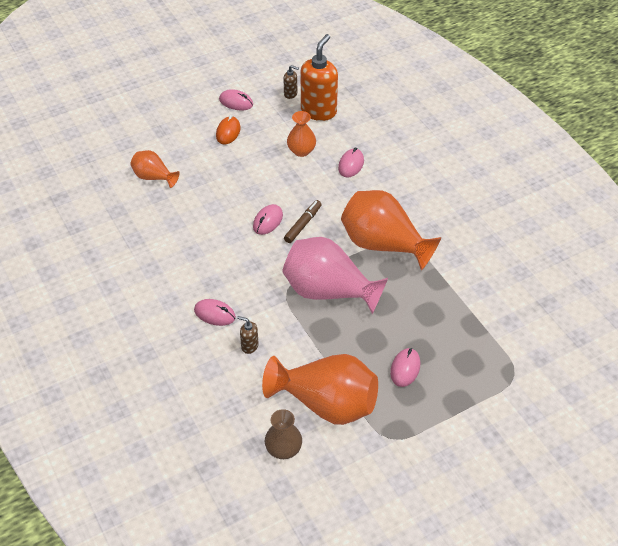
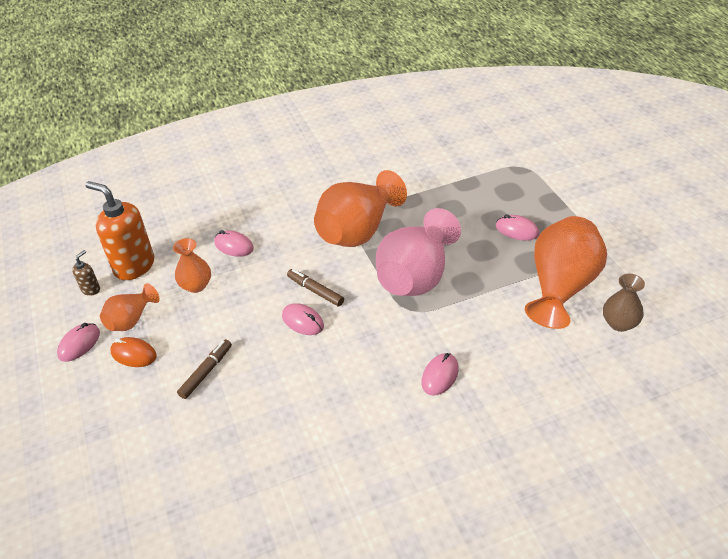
camera: 80 degrees left, 5 degrees down
orange vase [131,150,180,188] -> orange vase moved to [100,283,160,331]
brown soap dispenser [237,316,259,354] -> none
none -> brown marker [177,339,232,399]

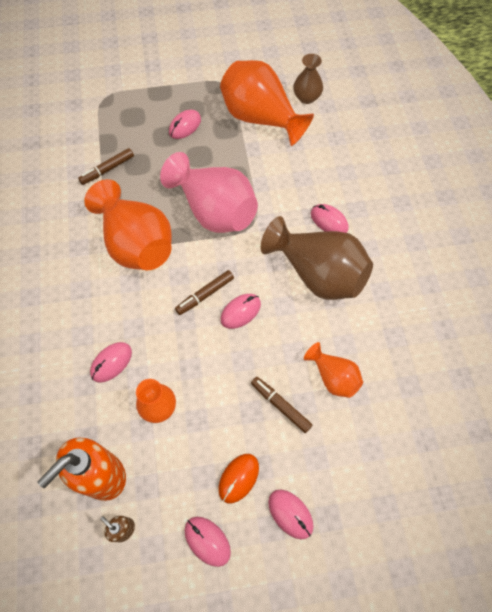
camera: 80 degrees left, 20 degrees up
orange vase [100,283,160,331] -> orange vase moved to [304,342,363,398]
none -> brown marker [78,148,134,185]
none -> brown vase [261,216,373,300]
none -> pink mouse [268,489,313,539]

